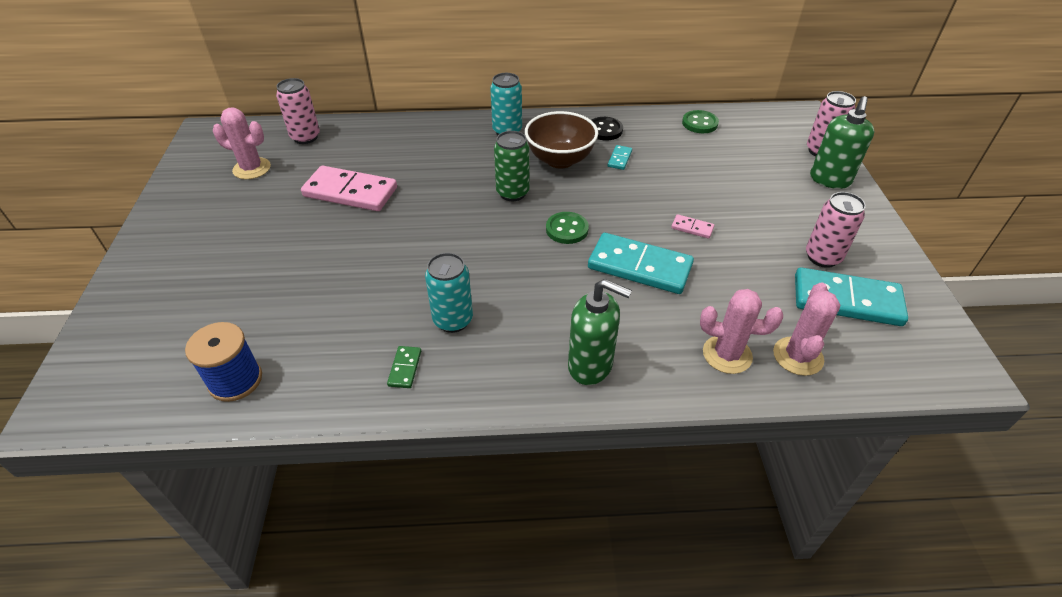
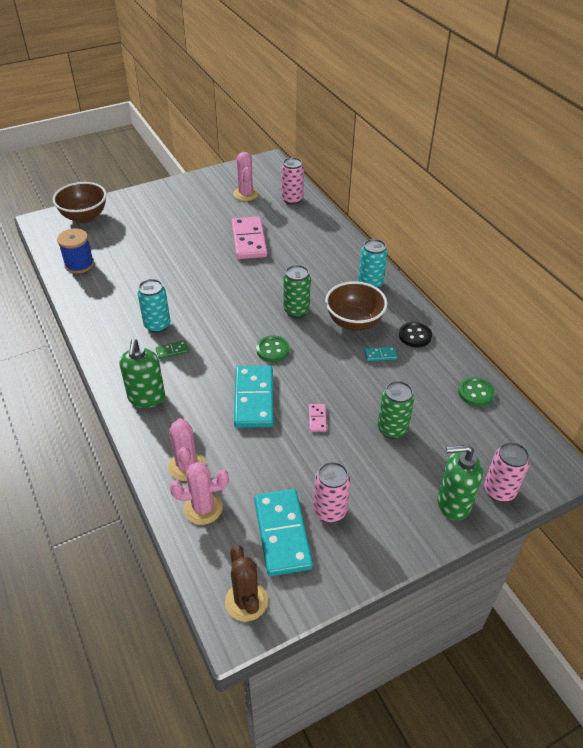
camera: 65 degrees right, 0 degrees up
green domino [387,346,421,388] -> green domino moved to [156,341,189,359]
none -> brown bowl [53,182,107,223]
none -> brown cactus [225,545,268,622]
none -> green can [378,381,414,439]

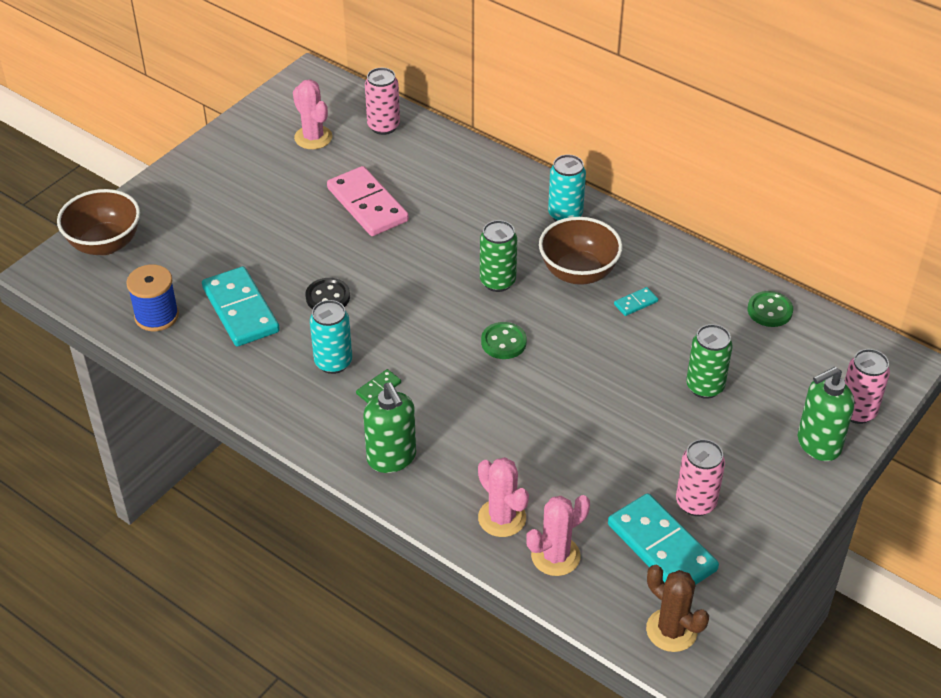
camera: 25 degrees left, 0 degrees up
turquoise domino [234,365,273,428] -> turquoise domino moved to [202,266,280,347]
pink domino [309,404,327,432] -> none
black button [399,322,432,347] -> black button moved to [305,278,350,309]

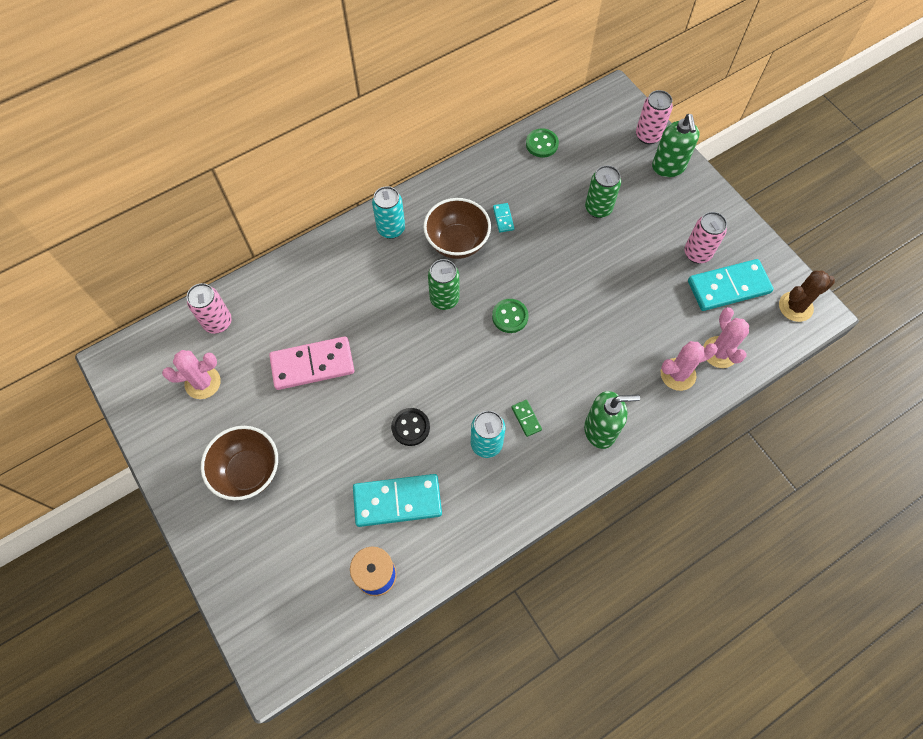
camera: 70 degrees left, 20 degrees up
brown bowl [57,189,140,255] -> brown bowl moved to [201,426,278,500]

